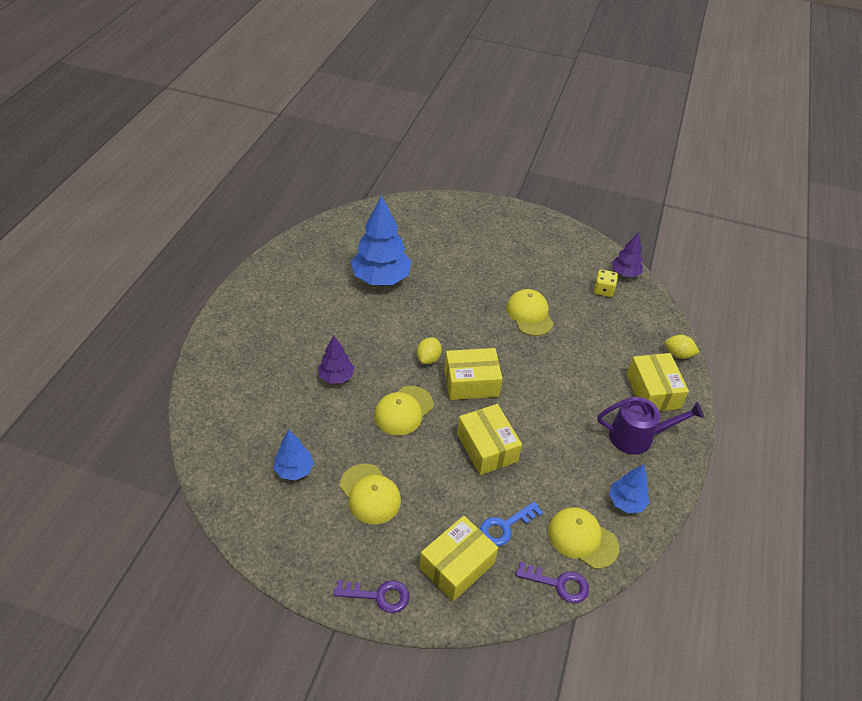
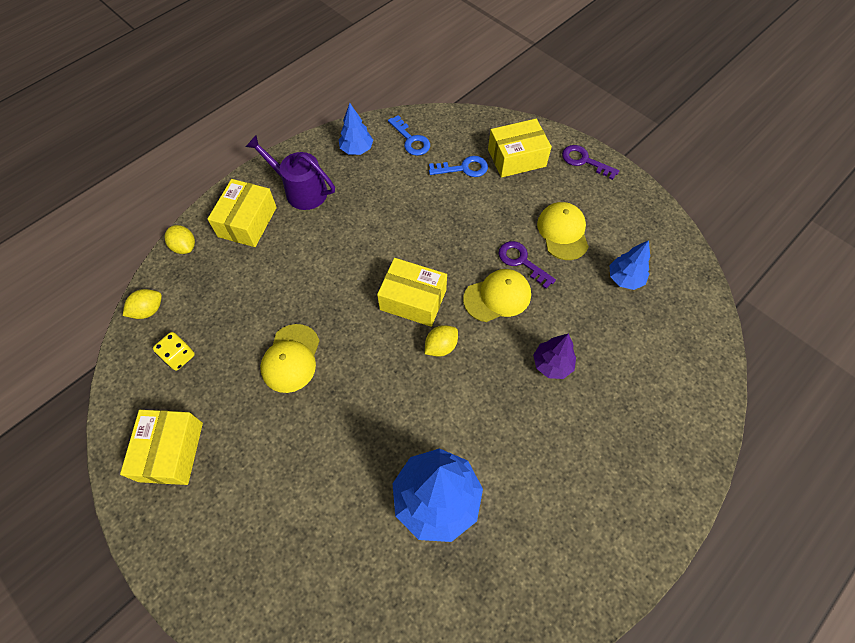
camera: 150 degrees left, 15 degrees up
yellow box [457,404,522,475] -> yellow box moved to [120,410,203,485]
purple key [516,561,589,603] -> purple key moved to [498,241,556,289]
yellow cap [548,507,619,569] -> blue key [388,115,430,156]
purple tree [612,232,643,277] -> none
none -> yellow lemon [123,289,162,319]

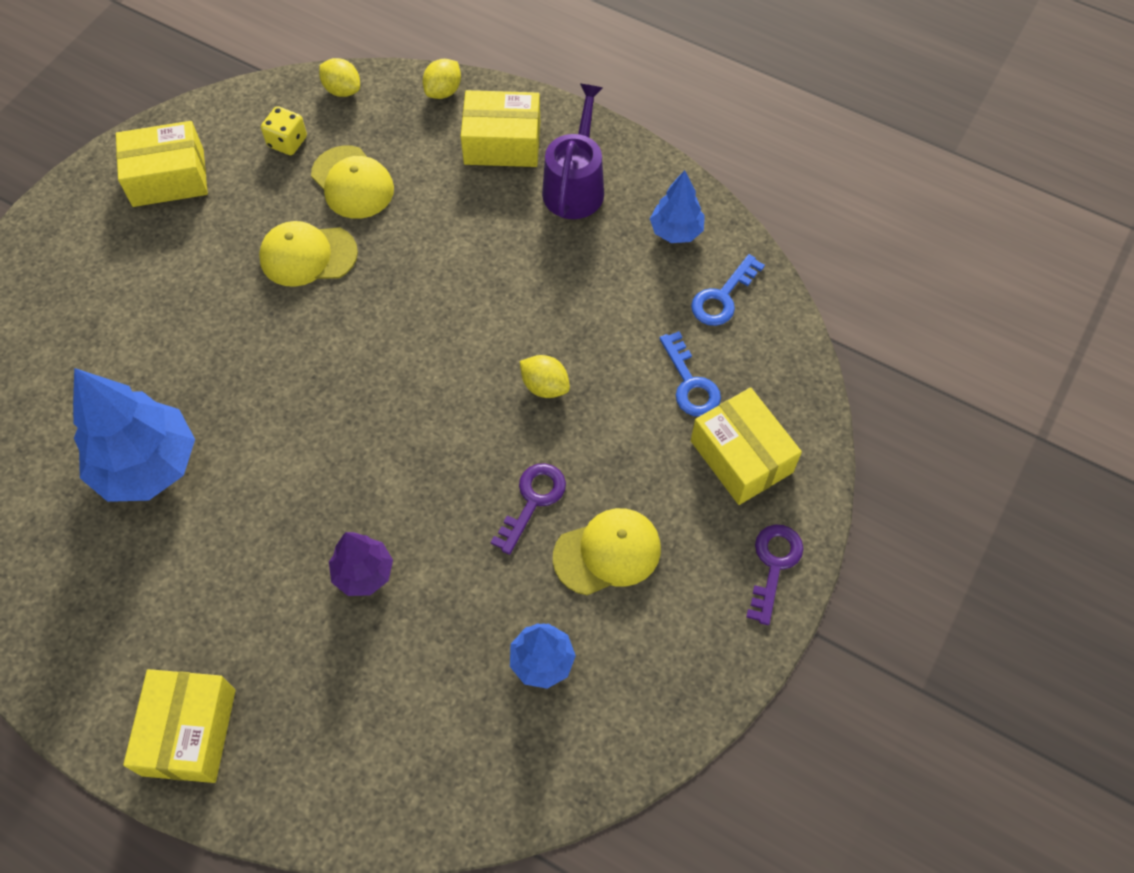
camera: 75 degrees right, 0 degrees up
yellow box [377,258,447,327] -> yellow box moved to [123,669,236,783]
yellow lemon [425,325,458,357] -> yellow lemon moved to [520,355,570,398]
yellow cap [463,269,531,322] -> yellow cap moved to [311,146,394,219]

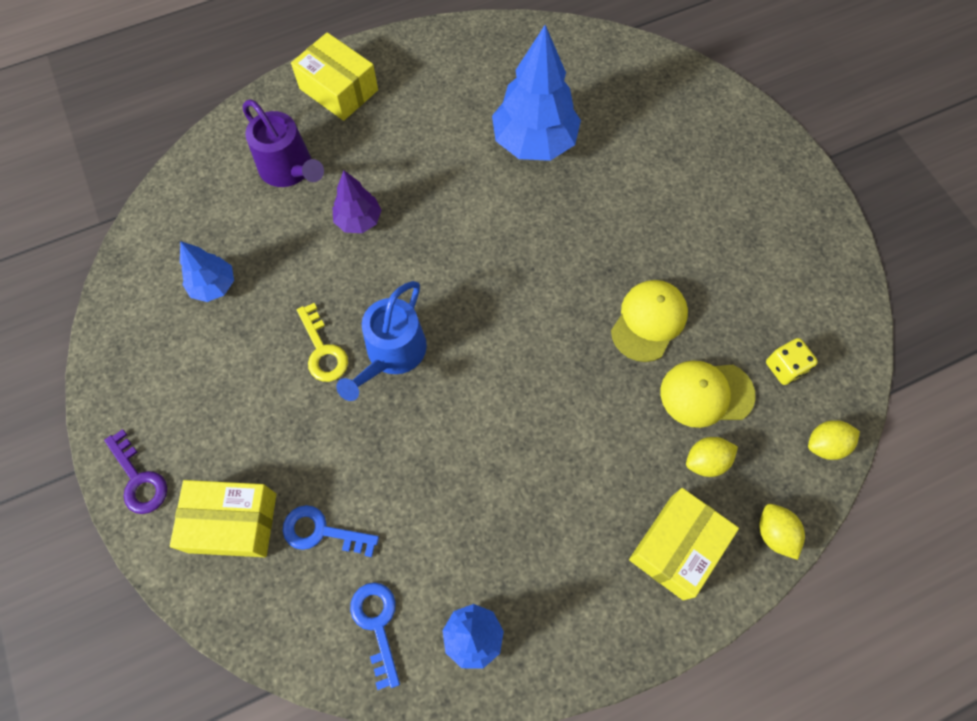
camera: 125 degrees right, 5 degrees up
yellow box [116,121,208,207] -> none
purple key [491,463,566,555] -> yellow key [297,303,348,382]
yellow lemon [520,355,570,398] -> yellow lemon moved to [686,437,738,477]
purple watering can [542,84,604,219] -> purple watering can moved to [243,99,324,187]
yellow cap [553,508,661,595] -> none
none -> blue watering can [336,281,427,401]

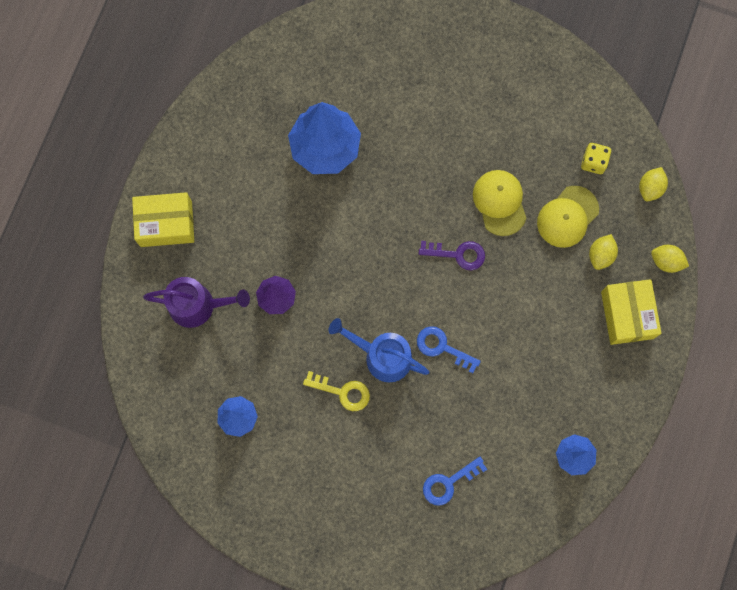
camera: 45 degrees left, 10 degrees up
purple key [104,429,167,514] -> purple key moved to [419,241,485,270]
yellow box [170,480,276,557] -> none
blue watering can [336,281,427,401] -> blue watering can turned 135 degrees clockwise [329,318,430,382]
blue key [350,582,400,690] -> blue key moved to [417,326,481,373]

